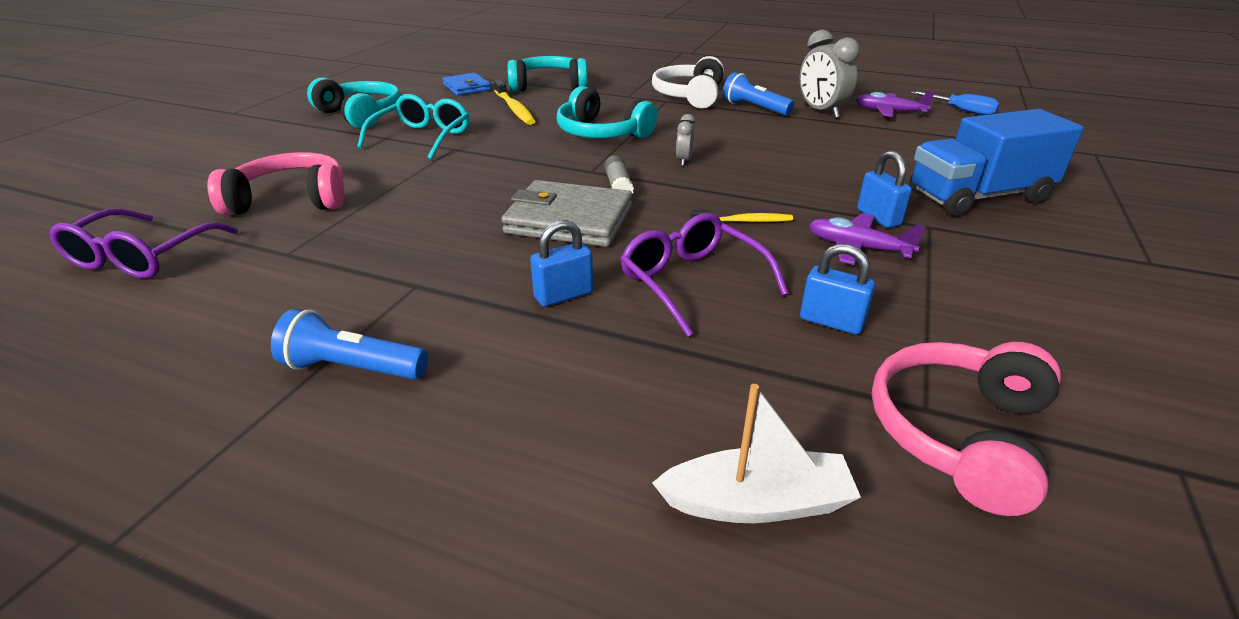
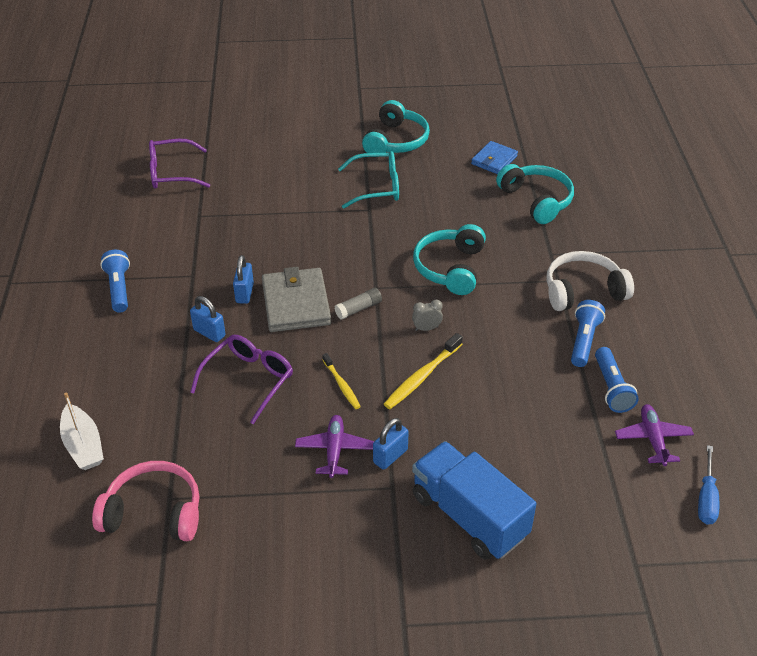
camera: 65 degrees right, 10 degrees up
pink headphones [207,152,345,215] -> none
yellow toothbrush [494,79,535,125] -> yellow toothbrush moved to [384,333,463,409]
grey clock [800,30,860,118] -> blue flashlight [595,347,639,413]
blue padlock [800,244,875,335] -> blue padlock moved to [233,255,254,304]

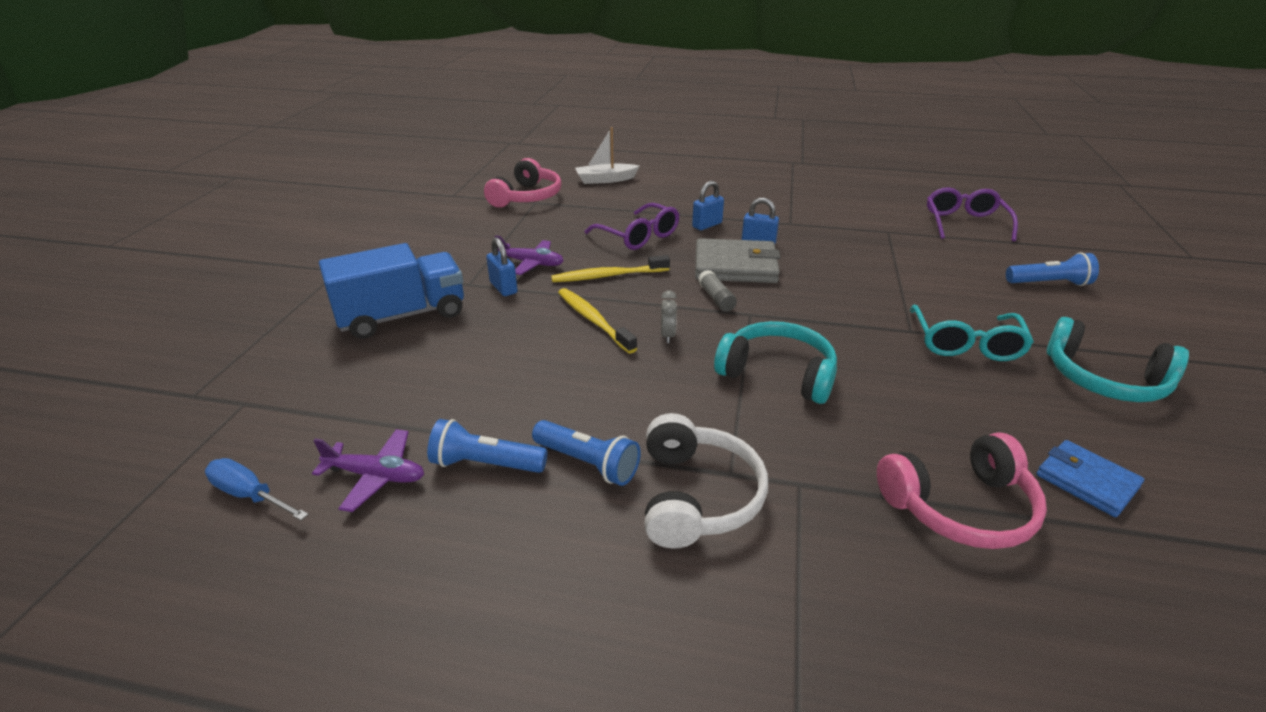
camera: 105 degrees right, 10 degrees down
blue flashlight [100,250,130,313] -> blue flashlight moved to [1006,252,1099,286]
yellow toothbrush [322,353,361,409] -> yellow toothbrush [551,255,670,282], size x1.55
turquoise headphones [496,164,574,224] -> pink headphones [877,432,1047,549]

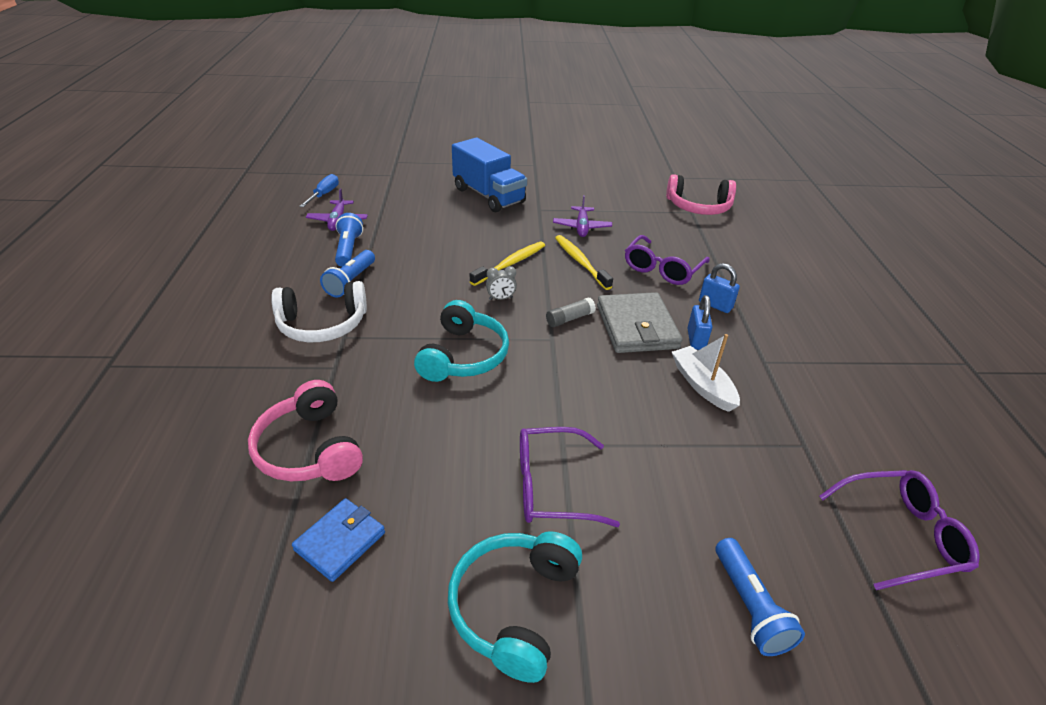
camera: 75 degrees right, 5 degrees up
blue padlock [486,237,518,296] -> none
white boat [575,127,640,184] -> white boat moved to [672,334,740,412]
turquoise glasses [910,305,1034,361] -> purple glasses [520,427,620,527]

